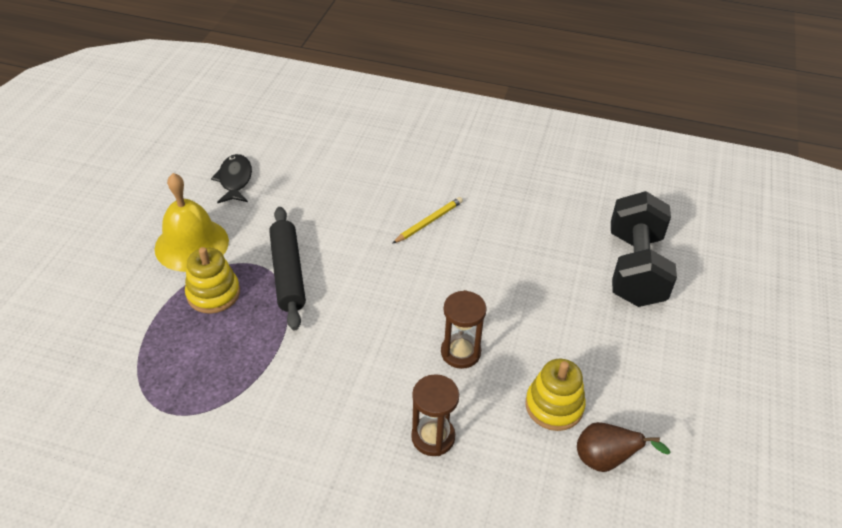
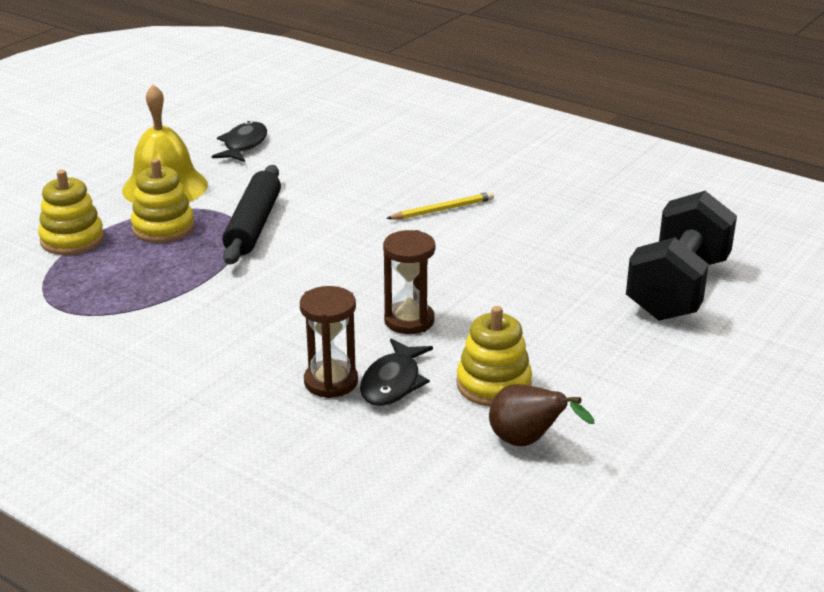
camera: 20 degrees right, 15 degrees down
none -> yellow stacking toy [38,170,104,255]
none -> black fish [360,338,433,406]

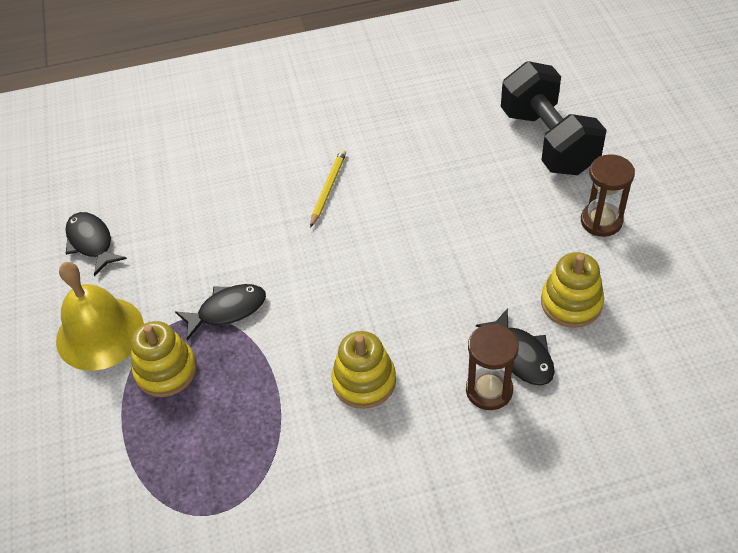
camera: 45 degrees left, 20 degrees up
yellow stacking toy [38,170,104,255] -> yellow stacking toy moved to [331,331,396,409]
black rolling pin [222,165,281,265] -> black fish [175,284,266,341]
brown hourglass [383,230,435,334] -> brown hourglass moved to [581,154,635,237]
brown pear [489,384,594,446] -> none

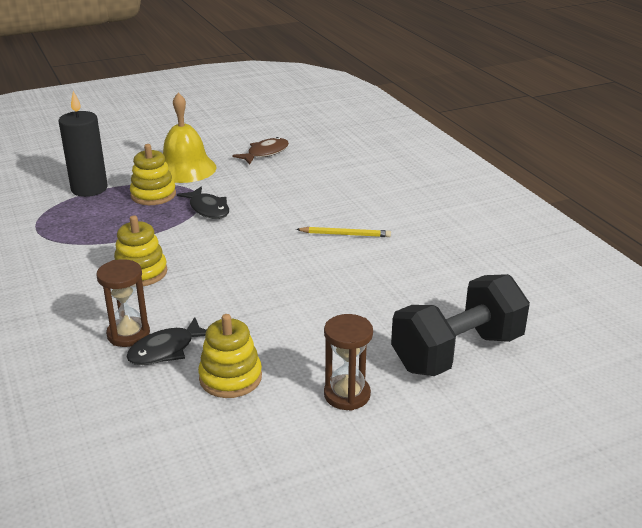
camera: 75 degrees right, 20 degrees down
black fish [65,212,127,276] -> brown fish [232,137,289,164]
none -> black candle [59,91,108,197]

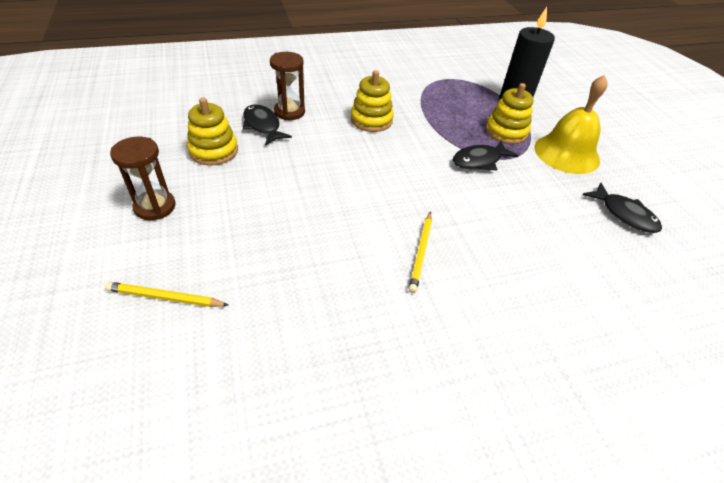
camera: 95 degrees right, 15 degrees up
brown fish [232,137,289,164] -> black fish [583,183,662,233]
black dumbbell [391,274,530,376] -> yellow pencil [105,282,228,307]

